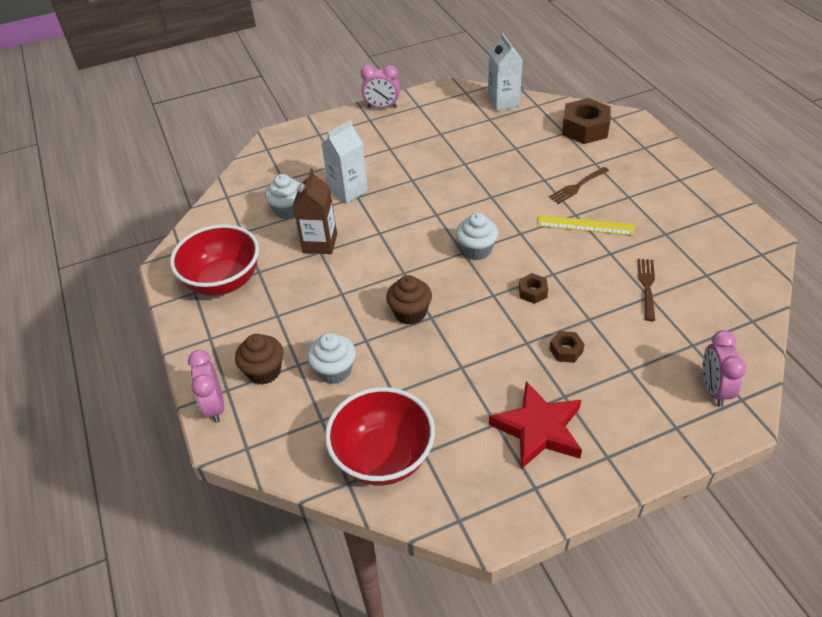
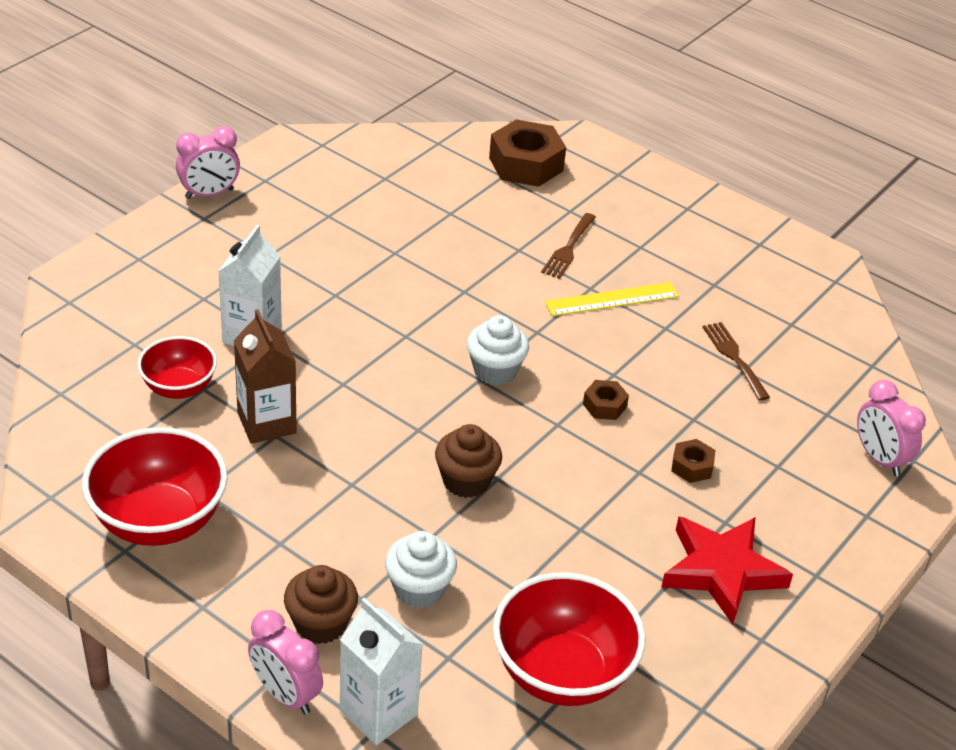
camera: 35 degrees left, 5 degrees down
white cupcake [265,174,300,219] -> red bowl [137,336,217,399]
white carton [488,33,523,111] -> white carton moved to [340,598,423,745]

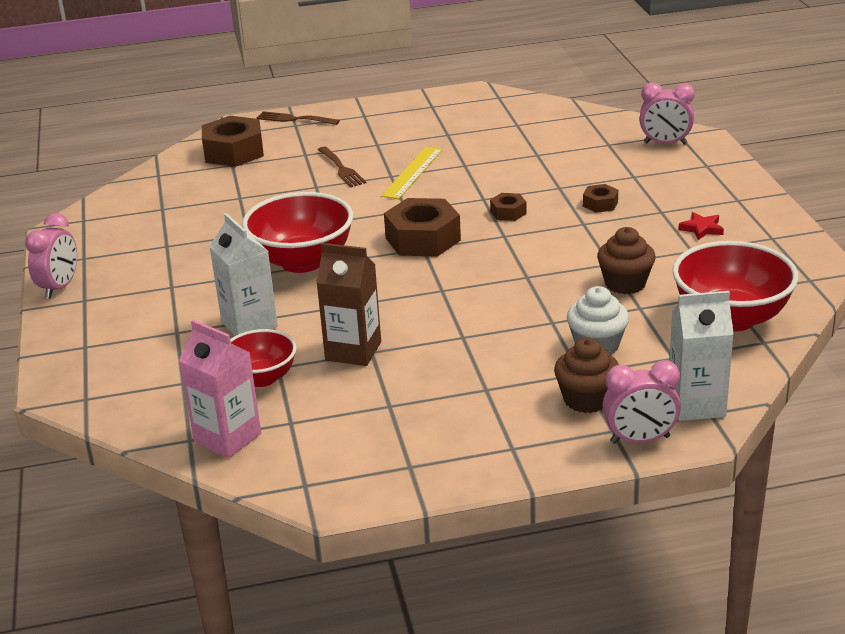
camera: 45 degrees left, 10 degrees down
red bowl [82,427,228,546] -> red bowl moved to [242,192,353,273]
brown cupcake [435,424,502,498] -> brown cupcake moved to [597,227,656,294]
white cupcake [467,315,529,385] -> brown nut [384,198,461,257]
red star [661,516,793,625] -> red star [678,212,724,240], size x0.45
brown fork [703,322,770,401] -> brown fork moved to [256,111,340,125]
none -> pink carton [179,320,261,458]

